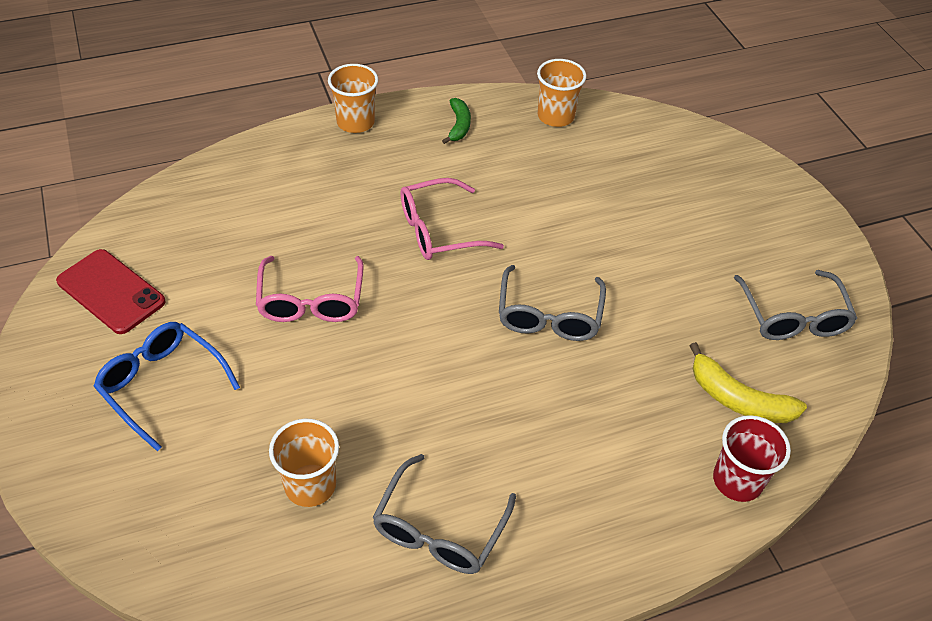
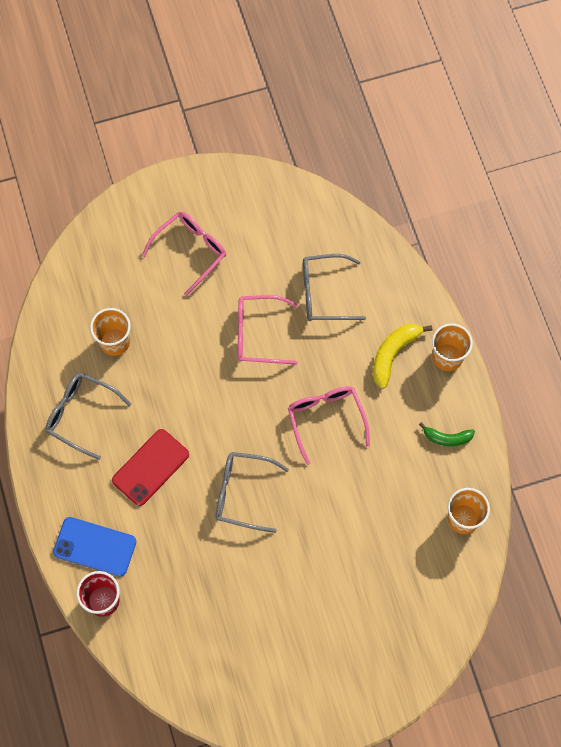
camera: 95 degrees right, 20 degrees up
red phone [56,249,166,334] -> red phone moved to [112,429,189,506]
blue glasses [93,322,240,451] -> pink glasses [142,212,226,296]
yellow banana [689,342,807,423] -> yellow banana moved to [373,324,432,389]
grey glasses [734,270,857,340] -> grey glasses moved to [303,254,366,321]
none -> blue phone [53,517,136,577]

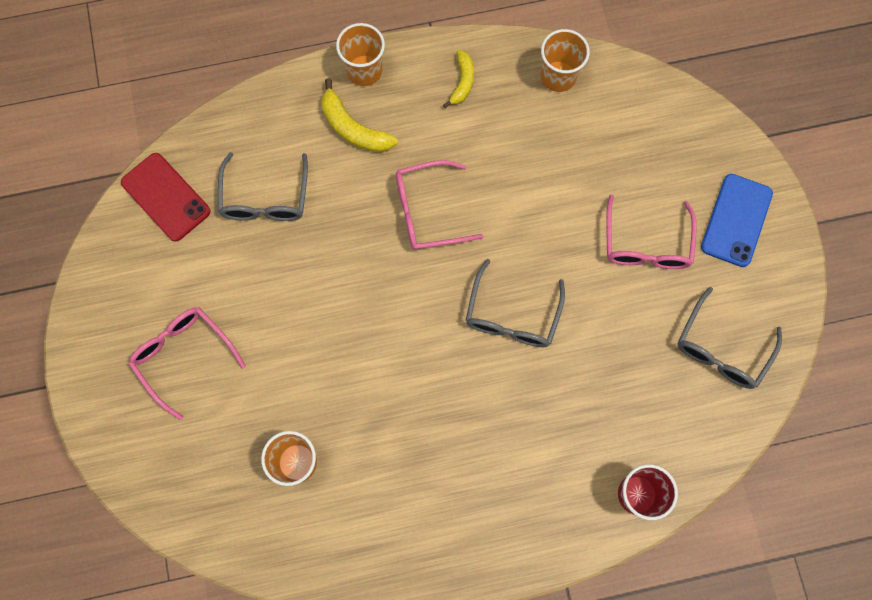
camera: 85 degrees left, 5 degrees up
grey glasses [45,373,131,460] -> grey glasses moved to [677,287,782,389]
blue phone [53,517,136,577] -> blue phone moved to [701,174,773,267]
red phone [112,429,189,506] -> red phone moved to [121,153,211,242]
pink glasses [238,295,298,365] -> pink glasses moved to [606,194,697,269]
green banana [419,422,475,446] -> yellow banana [443,50,474,108]

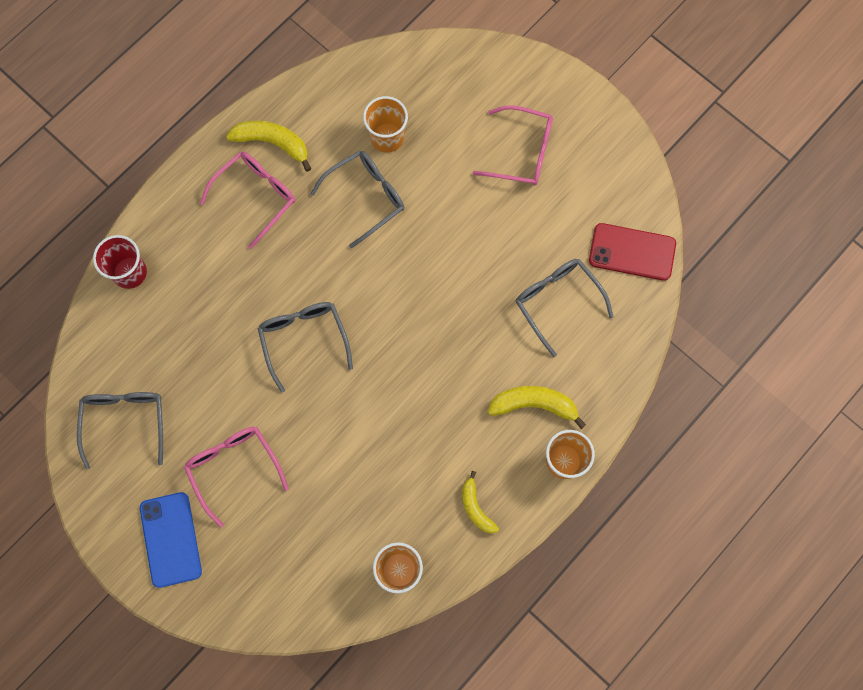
camera: 145 degrees right, 0 degrees up
pink glasses [396,160,484,250] -> pink glasses moved to [200,152,295,249]
none -> yellow banana [226,120,312,172]
none -> grey glasses [310,150,404,248]

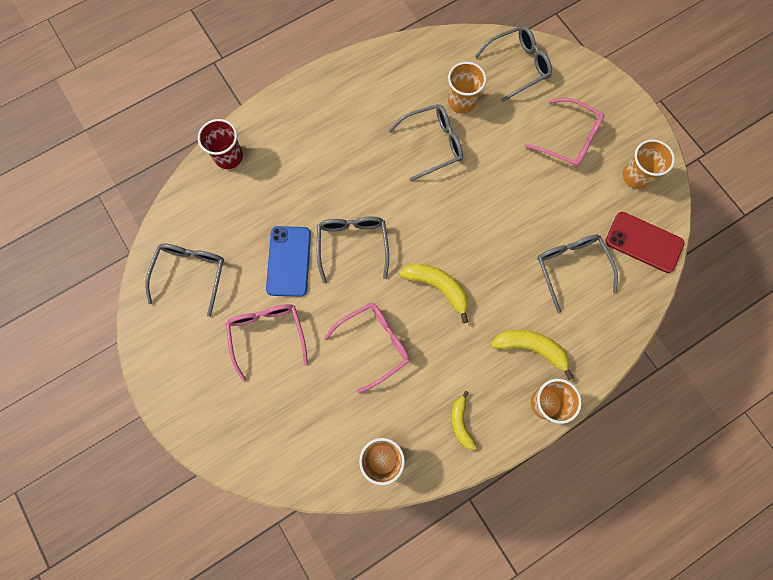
camera: 15 degrees right, 0 degrees up
blue phone [140,492,202,588] -> blue phone moved to [266,226,311,297]
pink glasses [200,152,295,249] -> pink glasses moved to [324,303,410,393]
yellow banana [226,120,312,172] -> yellow banana moved to [399,263,468,323]
none -> grey glasses [475,26,552,102]
none -> orange cup [622,139,675,189]

